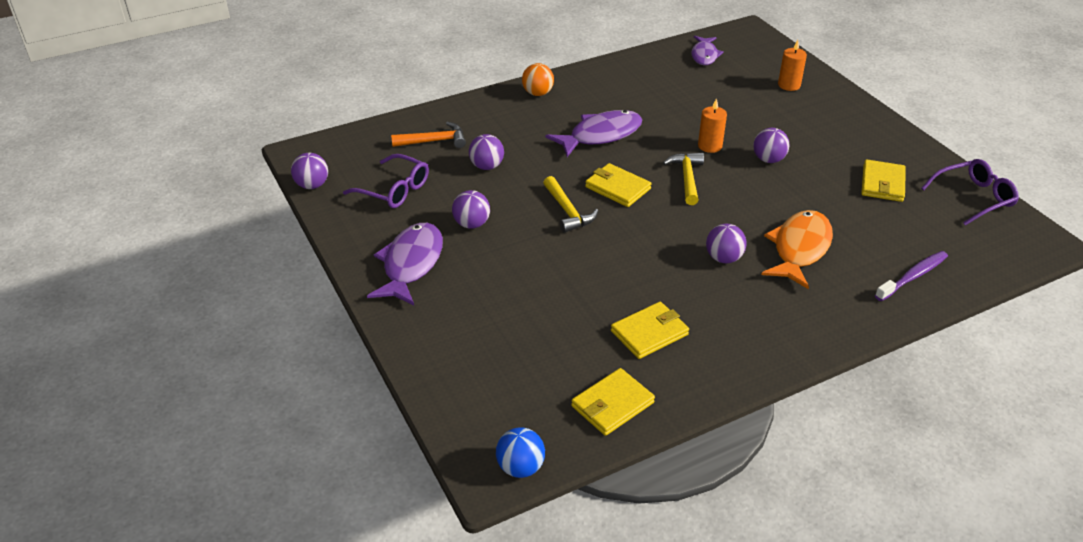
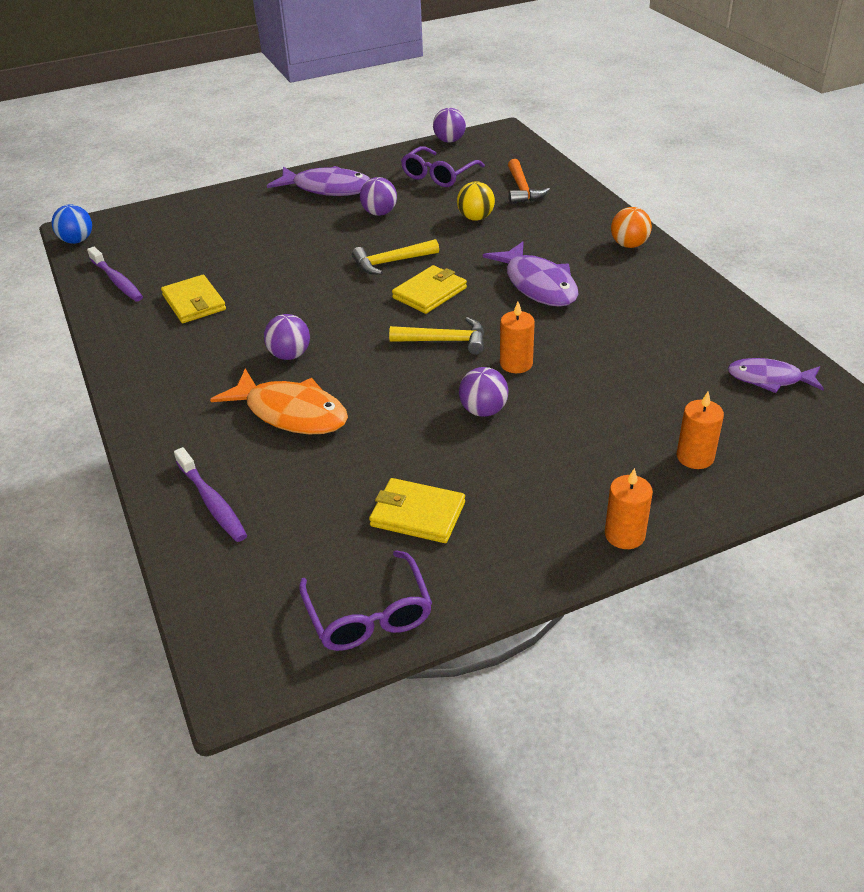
camera: 95 degrees right, 0 degrees up
purple ball [469,134,504,170] -> yellow ball [457,181,495,221]
yellow wallet [571,368,655,436] -> purple toothbrush [87,247,143,301]
none -> orange candle [605,468,653,549]

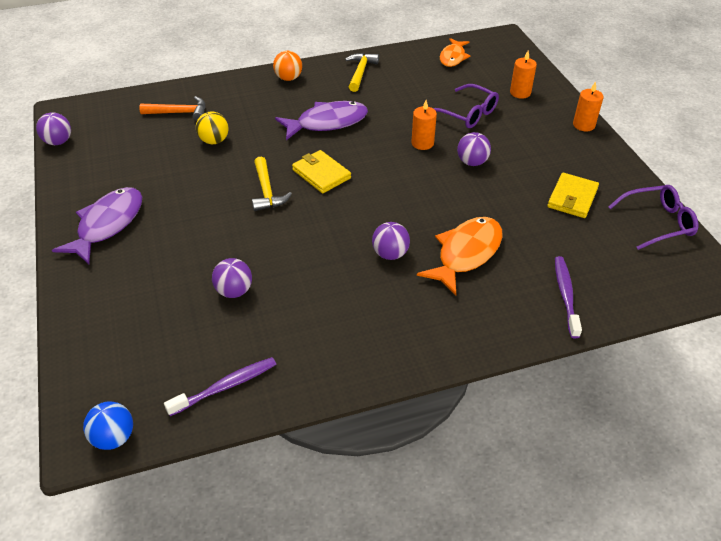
camera: 85 degrees left, 5 degrees up
yellow wallet [161,275,226,323] -> none
purple toothbrush [174,447,247,542] -> purple toothbrush turned 60 degrees counterclockwise [555,256,582,338]
purple ball [360,177,397,216] -> purple ball moved to [212,258,252,298]
yellow hammer [389,317,484,355] -> yellow hammer moved to [345,53,379,92]
purple glasses [401,146,485,187] -> purple glasses moved to [433,84,499,128]
purple fish [728,358,824,393] -> orange fish [440,38,470,67]

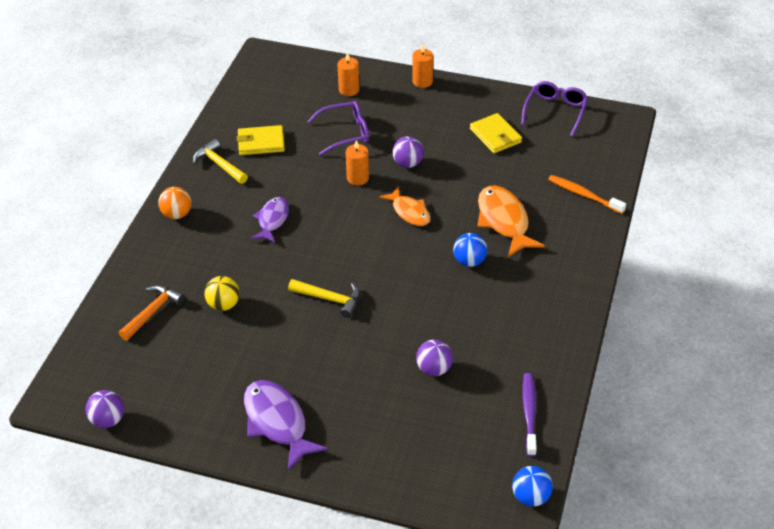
camera: 55 degrees left, 0 degrees up
purple fish [275,101,368,140] -> purple fish [251,197,289,243], size x0.64
yellow wallet [292,150,351,193] -> yellow wallet moved to [237,125,285,155]
purple ball [372,222,410,260] -> blue ball [453,233,487,267]
orange fish [440,38,470,67] -> orange fish moved to [379,186,430,226]
purple toothbrush [555,256,582,338] -> orange toothbrush [548,175,626,214]

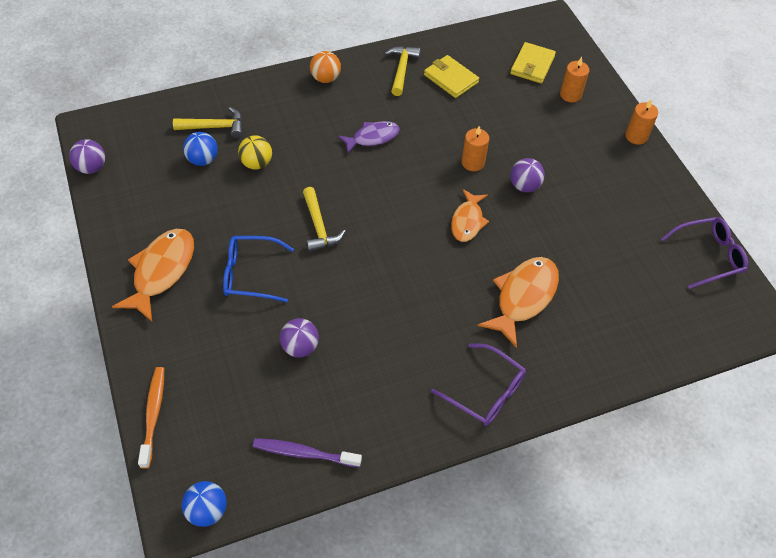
camera: 50 degrees right, 10 degrees up
orange hammer [119,285,185,341] -> yellow hammer [173,107,242,138]
purple fish [244,380,328,471] -> orange fish [112,229,194,322]
purple glasses [307,101,369,156] -> purple glasses moved to [431,344,526,426]
blue ball [453,233,487,267] -> blue ball moved to [183,132,218,166]
yellow wallet [470,113,522,153] -> yellow wallet moved to [510,42,556,84]
purple toothbrush [522,373,537,457] -> purple toothbrush turned 135 degrees counterclockwise [253,438,362,467]
orange toothbrush [548,175,626,214] -> orange toothbrush moved to [138,367,164,469]
none -> blue glasses [223,236,294,302]

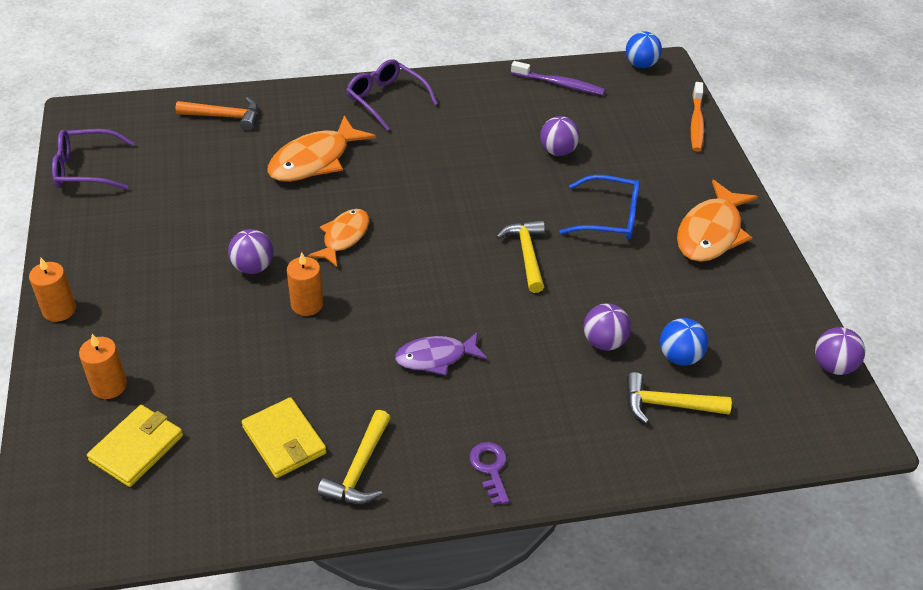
camera: 170 degrees left, 10 degrees down
yellow ball [238,135,272,169] -> purple ball [583,303,631,350]
orange ball [310,51,341,83] -> purple key [469,442,509,505]
none -> orange hammer [176,97,258,131]

